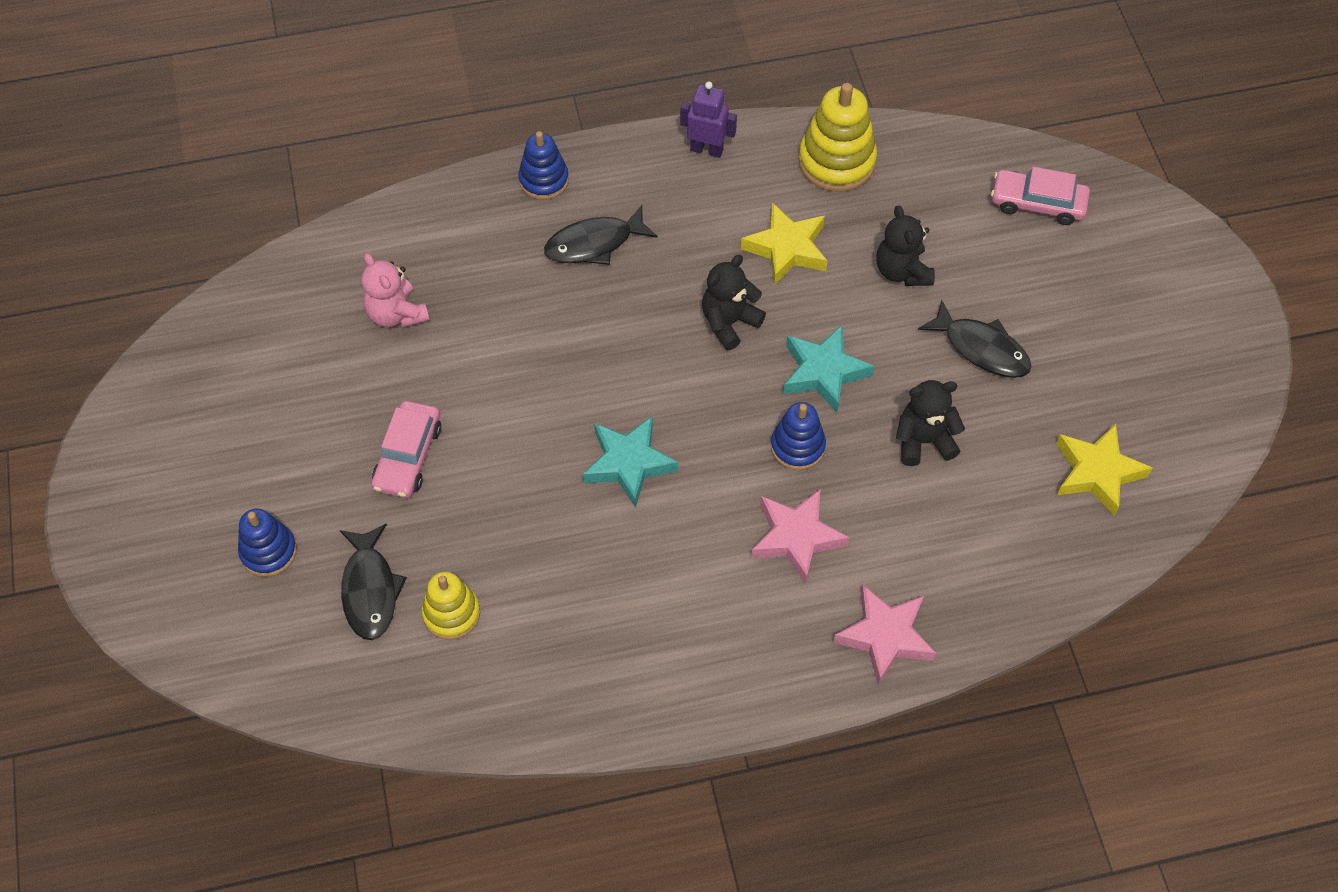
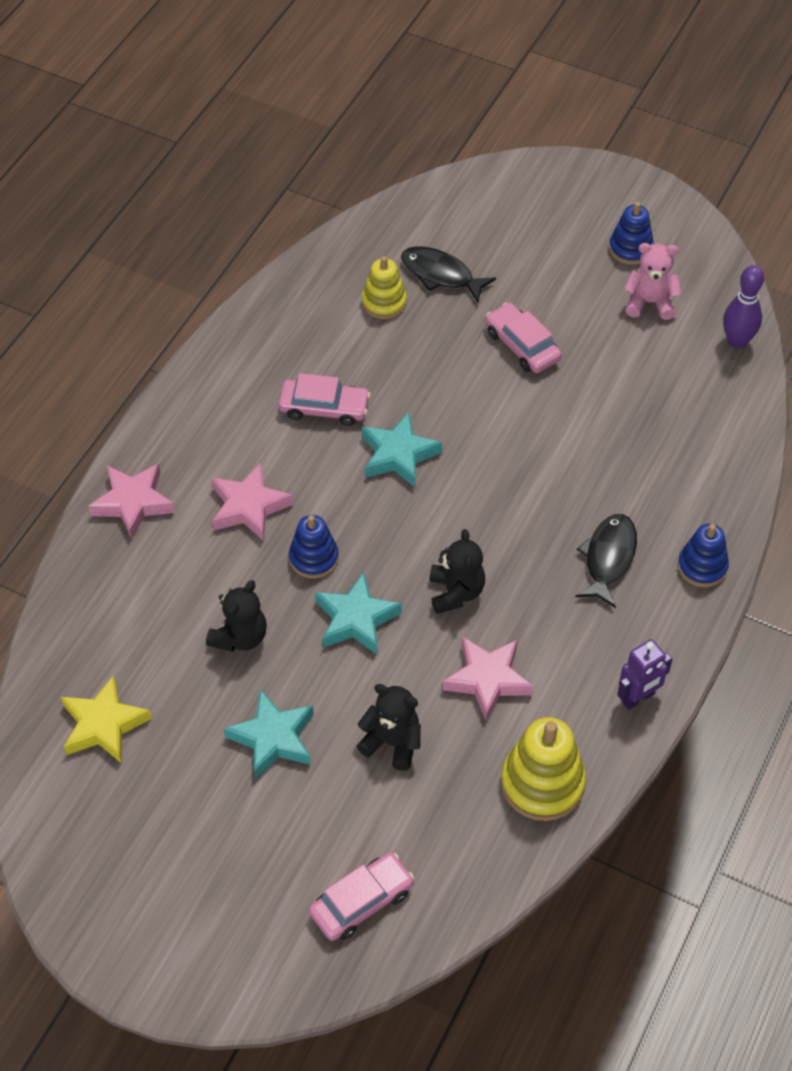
camera: 130 degrees right, 5 degrees down
blue stacking toy [238,509,297,577] -> blue stacking toy moved to [609,202,654,265]
pink teddy bear [362,253,429,328] -> pink teddy bear moved to [624,243,682,320]
yellow star [741,203,827,285] -> pink star [442,636,534,721]
black fish [918,300,1032,378] -> turquoise star [224,689,314,779]
none -> pink car [278,373,371,426]
none -> purple bowling pin [723,265,764,349]

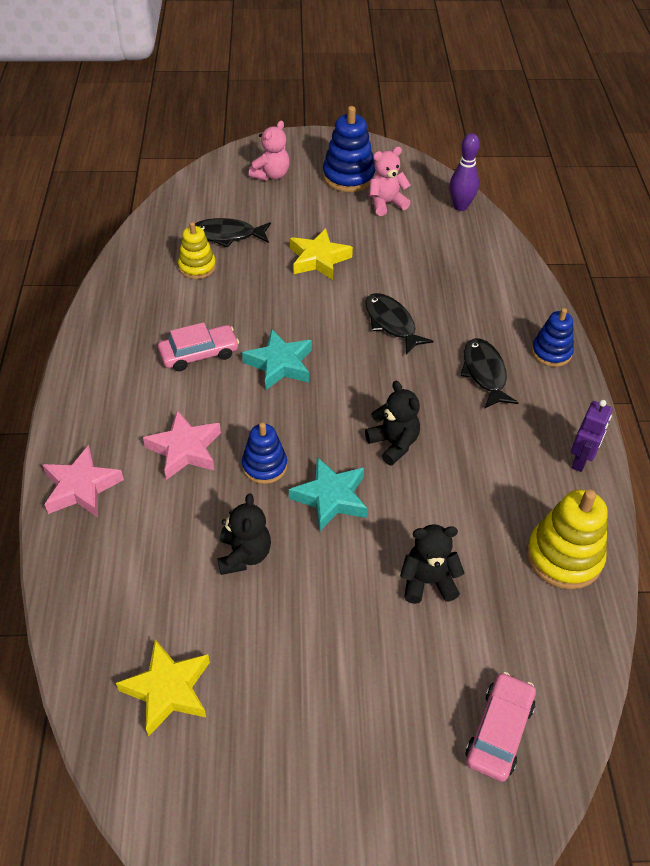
camera: 30 degrees left, 5 degrees down
turquoise star [224,689,314,779] -> none
pink star [442,636,534,721] -> none
pink car [485,303,562,373] -> yellow star [290,228,353,280]
blue stacking toy [609,202,654,265] -> blue stacking toy [323,106,375,192], size x1.56
none -> pink teddy bear [249,120,290,181]
none -> black fish [365,293,434,355]

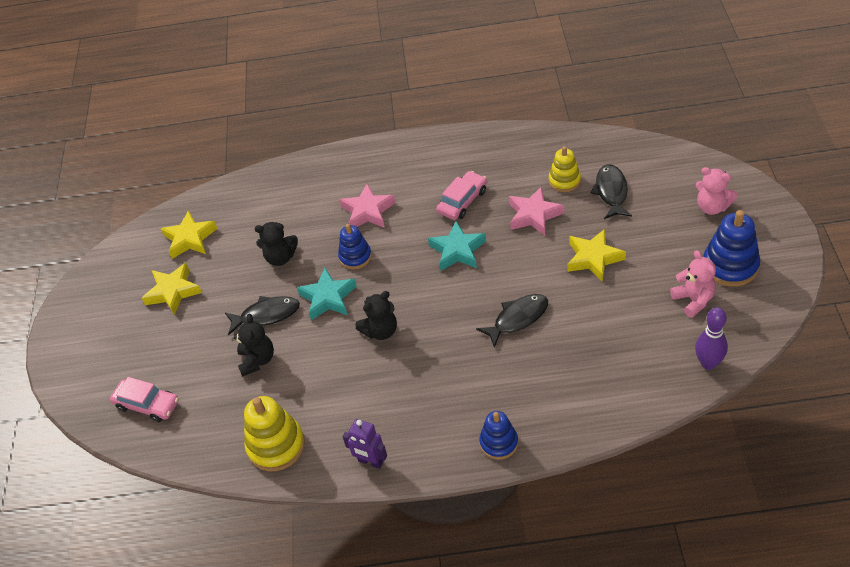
camera: 95 degrees right, 0 degrees up
pink star [42,445,124,517] -> pink star moved to [509,186,564,236]
pink car [158,322,239,371] -> pink car turned 120 degrees counterclockwise [436,171,487,220]
black fish [460,338,518,409] -> black fish moved to [225,296,300,335]
none -> yellow star [142,263,202,315]

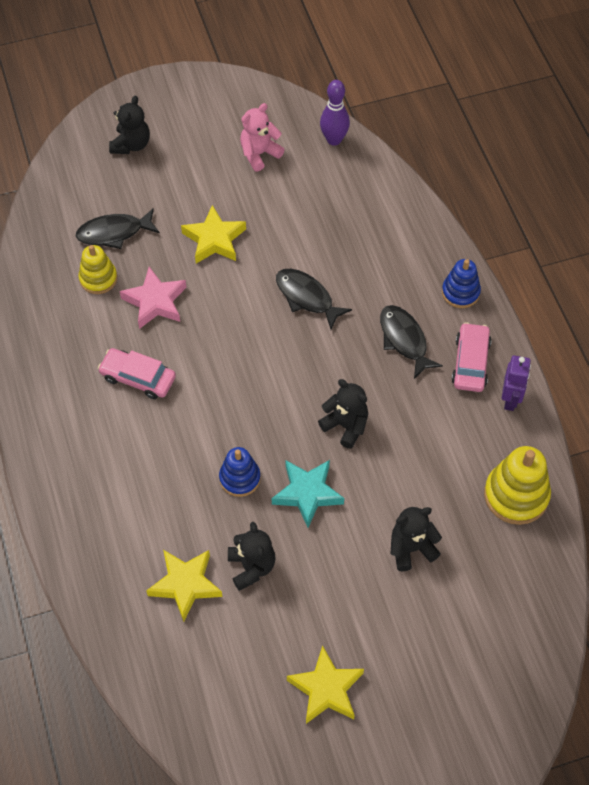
camera: 110 degrees left, 10 degrees up
pink car [110,377,179,422] -> pink car moved to [452,322,492,392]
yellow star [161,210,218,259] -> yellow star moved to [146,550,222,622]
black fish [225,296,300,335] -> black fish moved to [380,305,443,379]
pink star [339,183,396,228] -> none
turquoise star [428,221,486,271] -> none
pink teddy bear [696,167,738,215] -> black teddy bear [109,96,150,154]
blue stacking toy [703,210,760,287] -> none

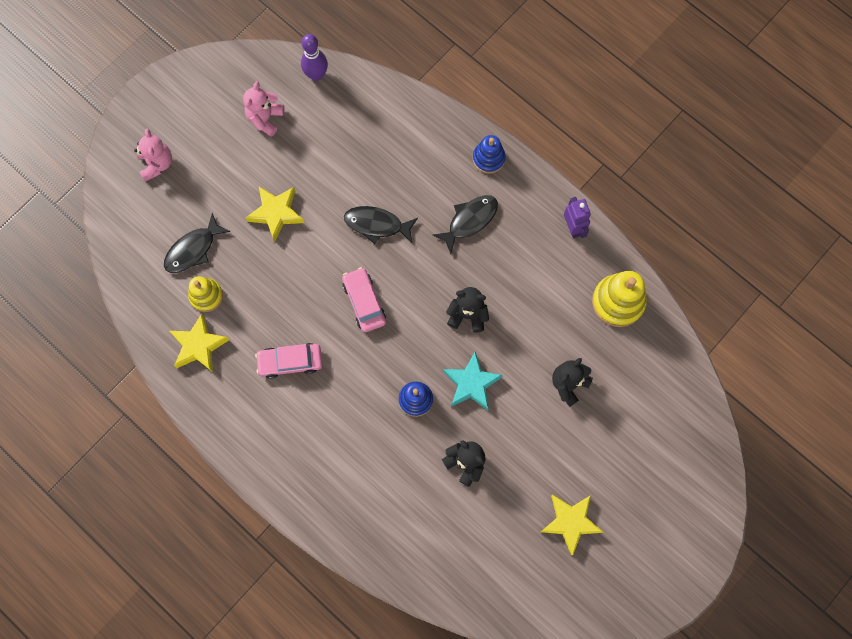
camera: 30 degrees left, 15 degrees up
black teddy bear [109,96,150,154] -> pink teddy bear [134,128,172,181]
pink star [120,267,187,329] -> none
yellow star [146,550,222,622] -> yellow star moved to [170,314,229,372]
black fish [380,305,443,379] -> black fish turned 105 degrees clockwise [433,195,498,254]
pink car [452,322,492,392] -> pink car moved to [342,267,386,332]

